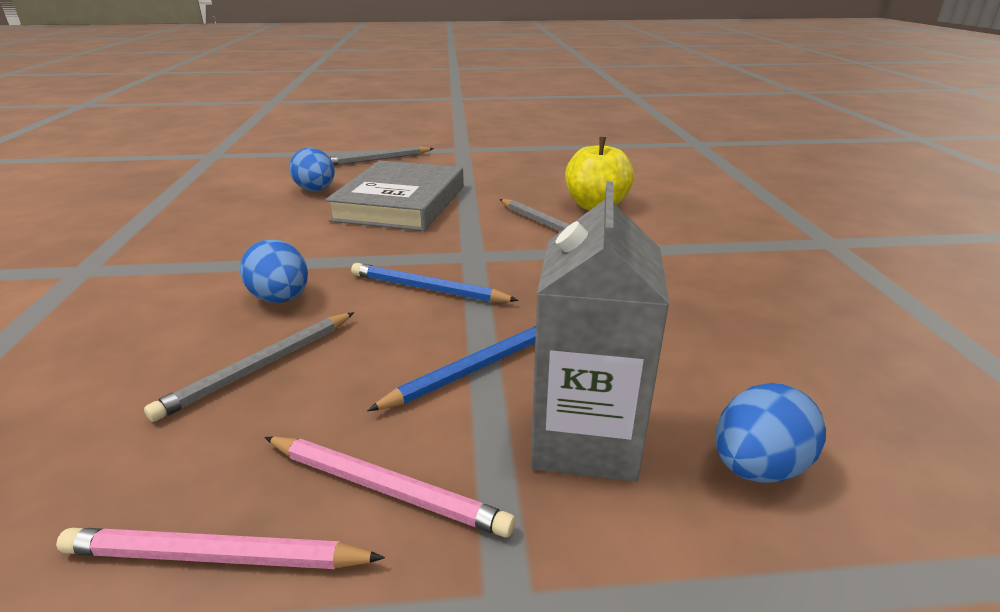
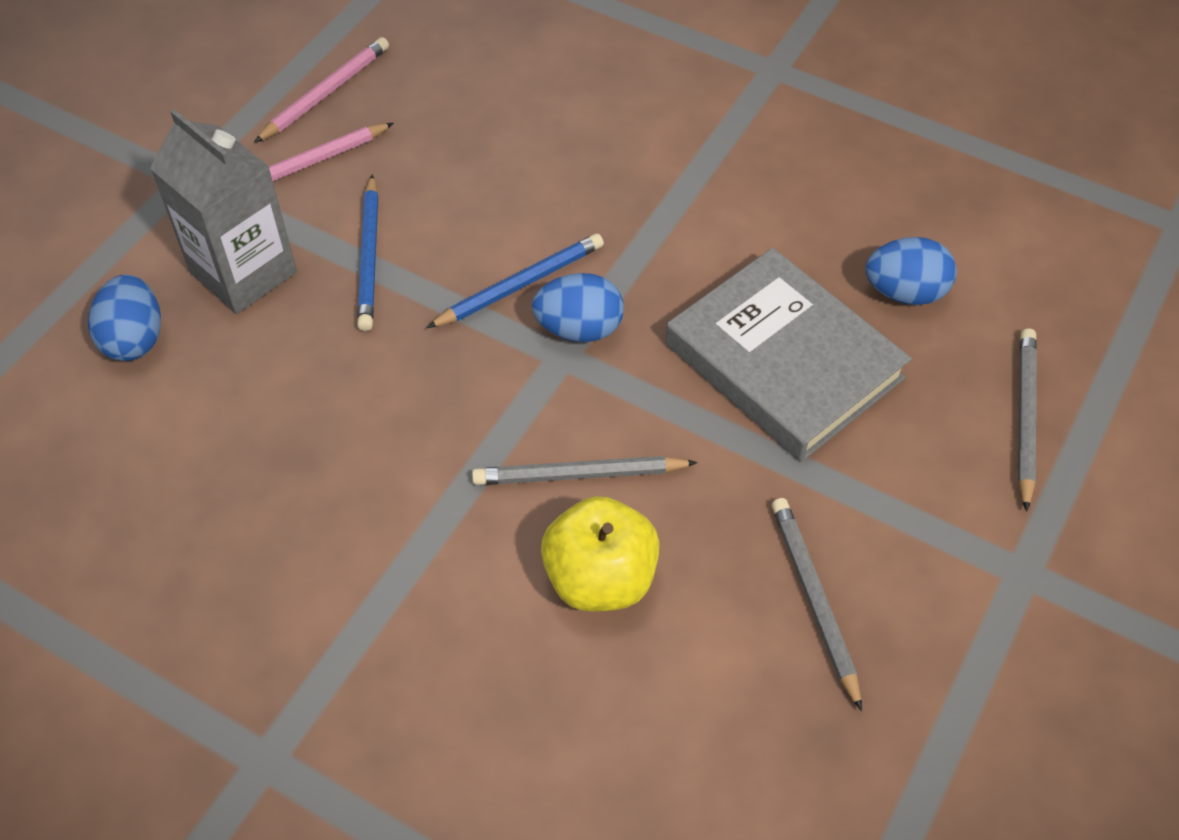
camera: 125 degrees right, 25 degrees up
grey pencil [144,312,354,422] -> grey pencil moved to [772,498,862,711]
blue egg [240,239,308,303] -> blue egg moved to [532,273,624,342]

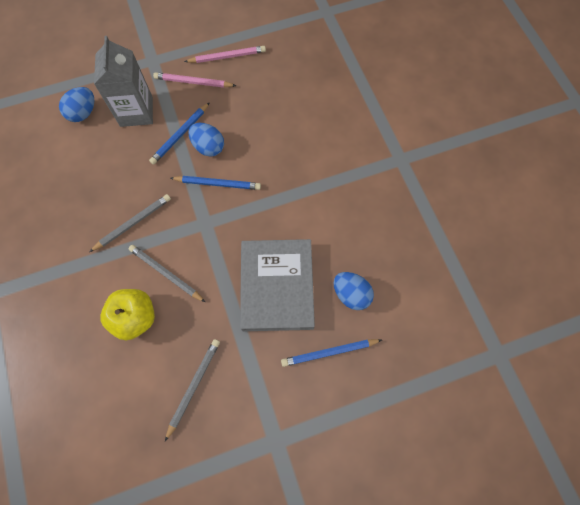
camera: 40 degrees right, 15 degrees up
blue egg [532,273,624,342] -> blue egg moved to [188,123,224,156]
grey pencil [1018,328,1037,512] -> grey pencil moved to [89,194,171,252]
none -> blue pencil [281,339,382,367]

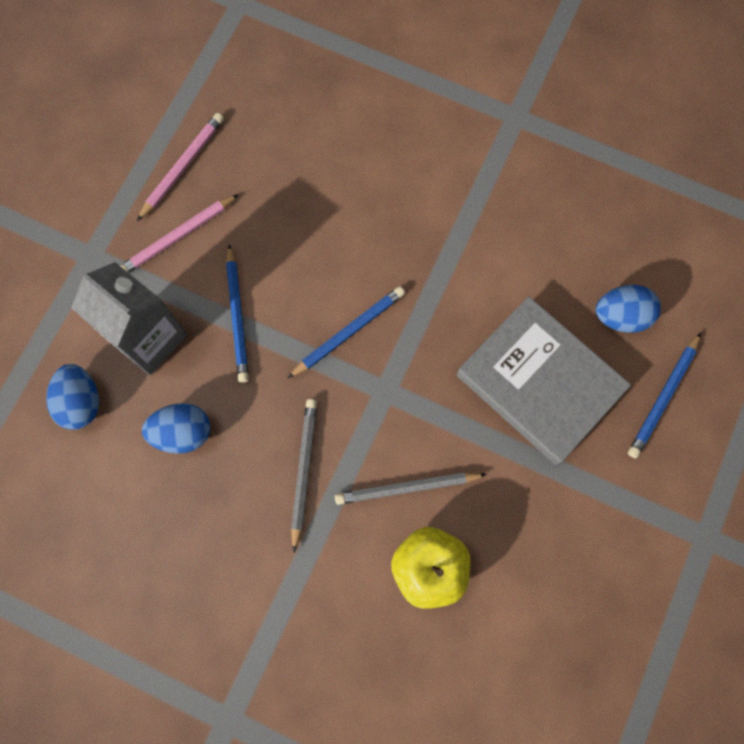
camera: 45 degrees left, 5 degrees up
grey pencil [165,339,220,441] -> none
blue egg [188,123,224,156] -> blue egg moved to [142,403,210,454]

